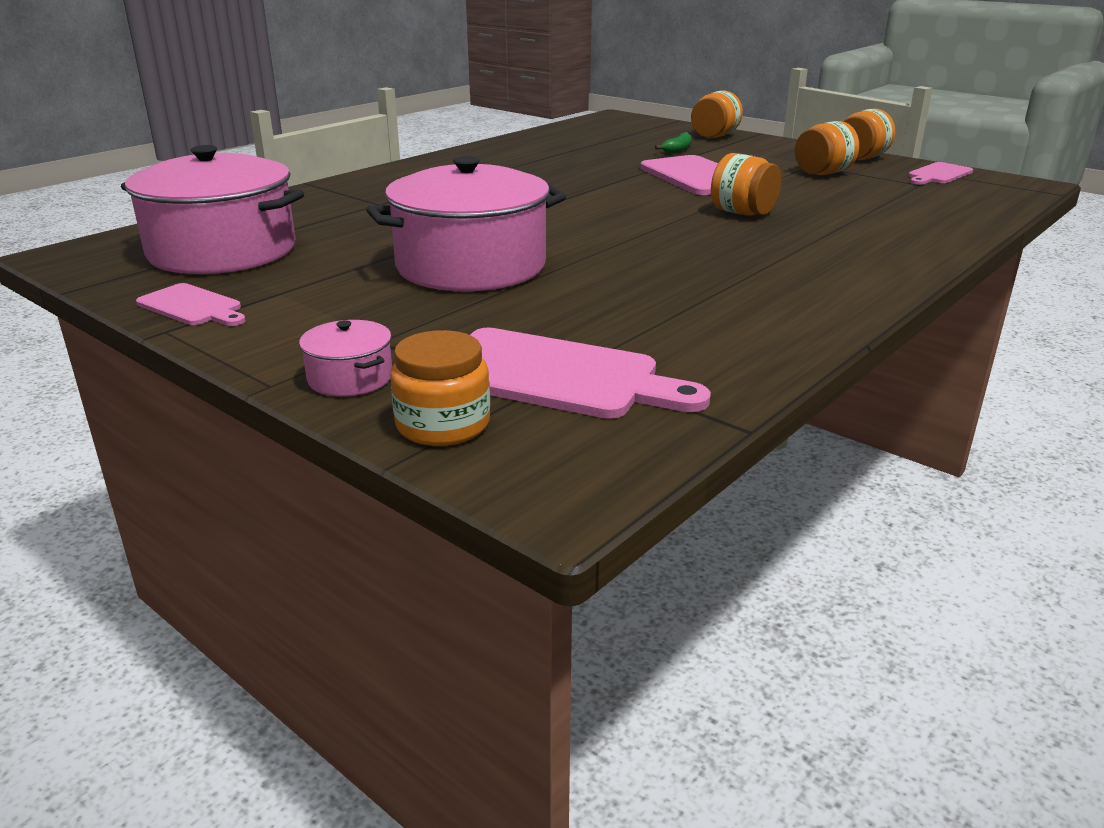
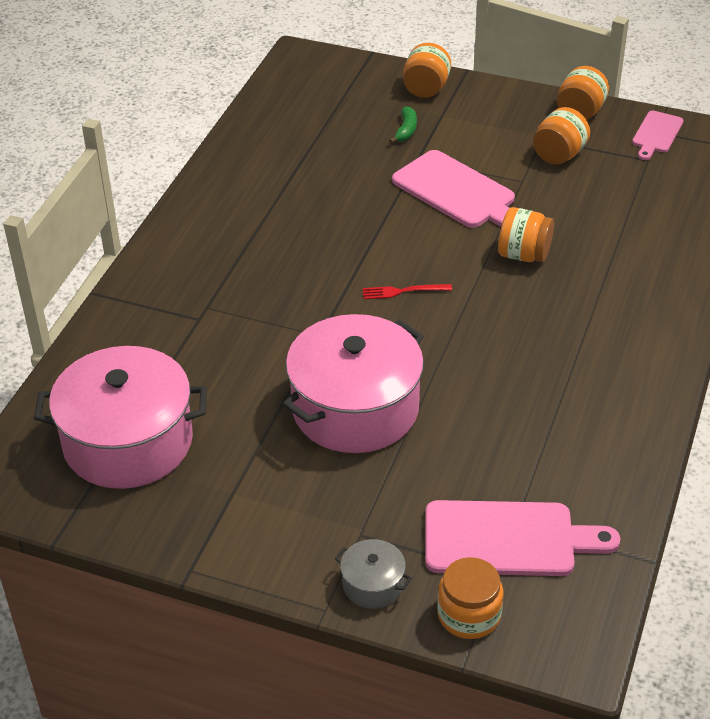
camera: 20 degrees left, 15 degrees up
pink cutting board [136,283,246,326] -> none
pink pot [299,320,392,397] -> grey pot [335,539,412,609]
none -> red fork [362,284,452,299]

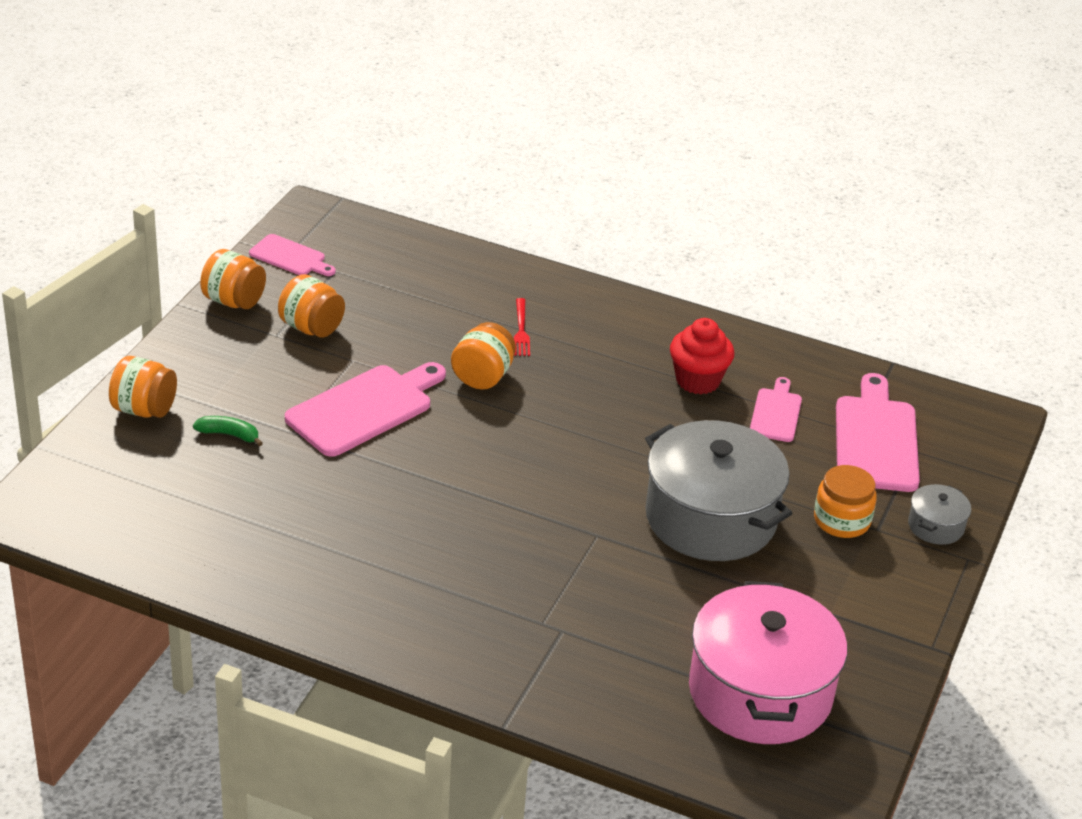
camera: 90 degrees left, 5 degrees down
pink pot [283,314,424,453] -> grey pot [645,420,792,561]
red fork [362,284,452,299] -> red fork moved to [514,298,530,356]
orange jar [437,557,503,639] -> orange jar moved to [814,465,877,538]
none -> red cupcake [670,318,735,394]
none -> pink cutting board [750,377,802,442]

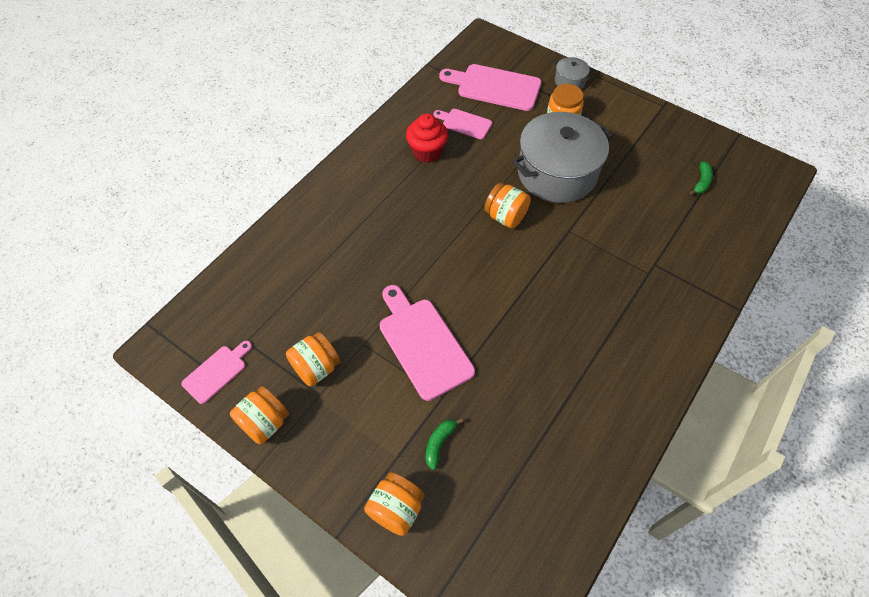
camera: 75 degrees left, 20 degrees up
orange jar [451,322,516,390] -> orange jar moved to [484,183,531,228]
red fork [514,298,530,356] -> none
pink pot [689,581,847,744] -> green banana [690,161,713,195]

